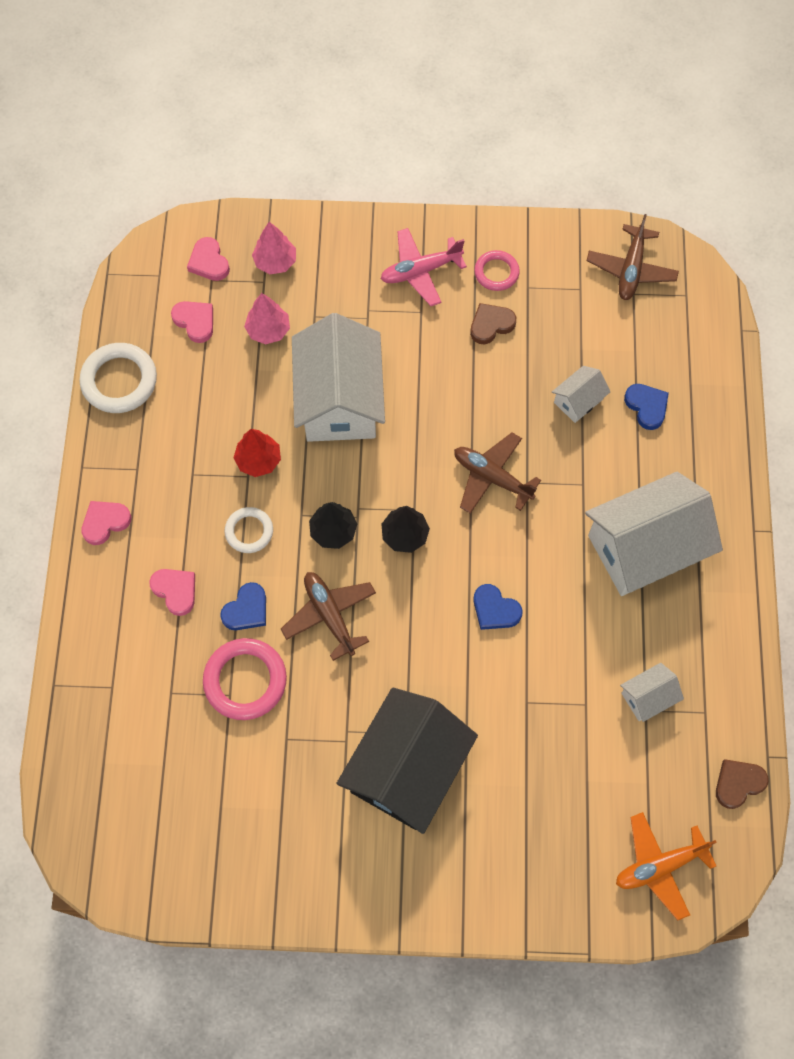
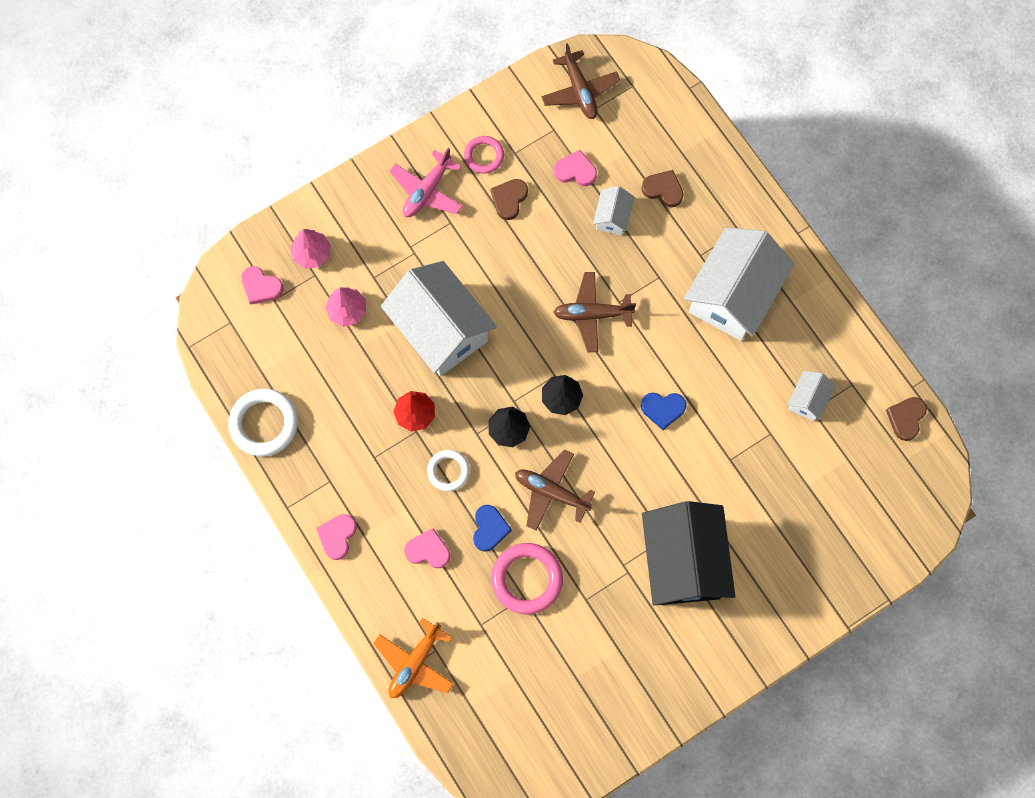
camera: 35 degrees left, 5 degrees up
pink heart [171,301,213,343] -> pink heart moved to [554,150,597,186]
orange plane [616,812,717,920] -> orange plane moved to [373,618,454,698]
blue heart [624,384,669,430] -> brown heart [641,170,684,207]

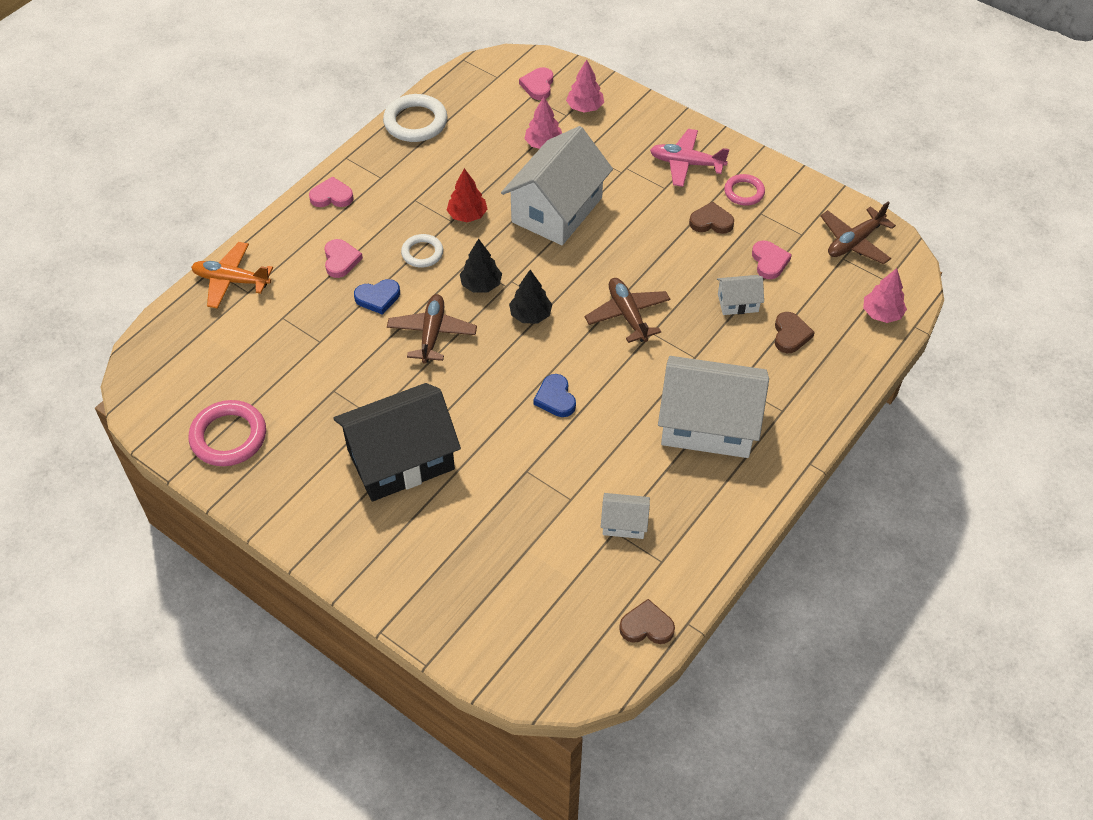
camera: 70 degrees right, 20 degrees down
pink ring [491,543,563,614] -> pink ring moved to [189,400,266,466]
none -> pink tree [863,268,907,323]

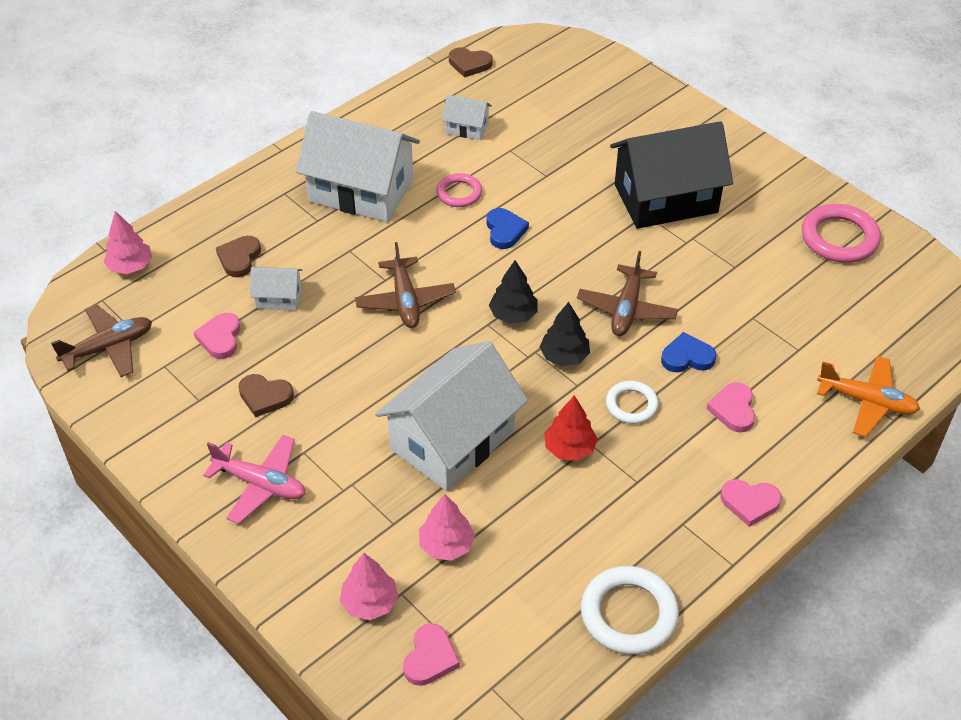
camera: 170 degrees left, 5 degrees down
pink ring [724,174,765,206] -> pink ring moved to [436,173,482,207]

